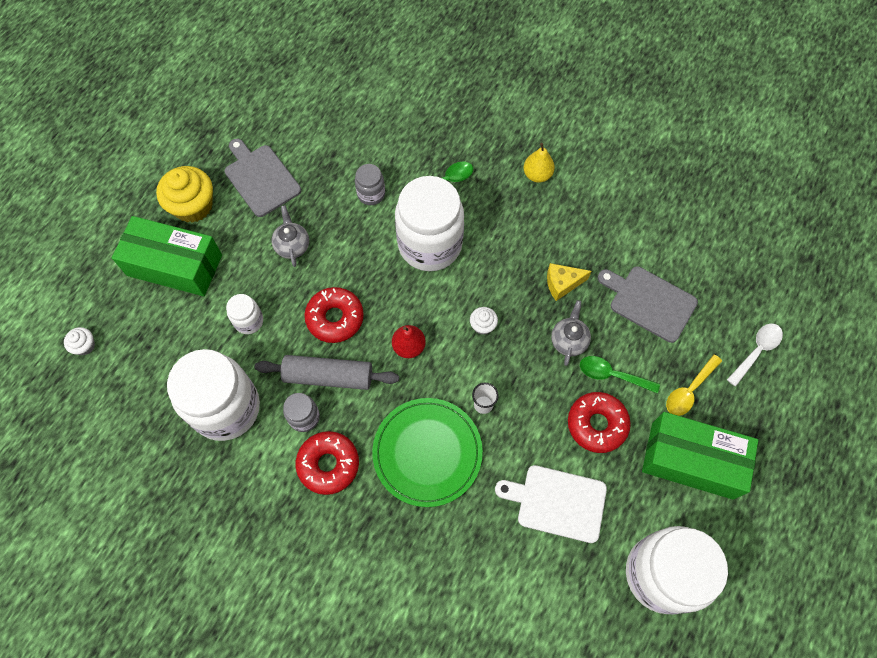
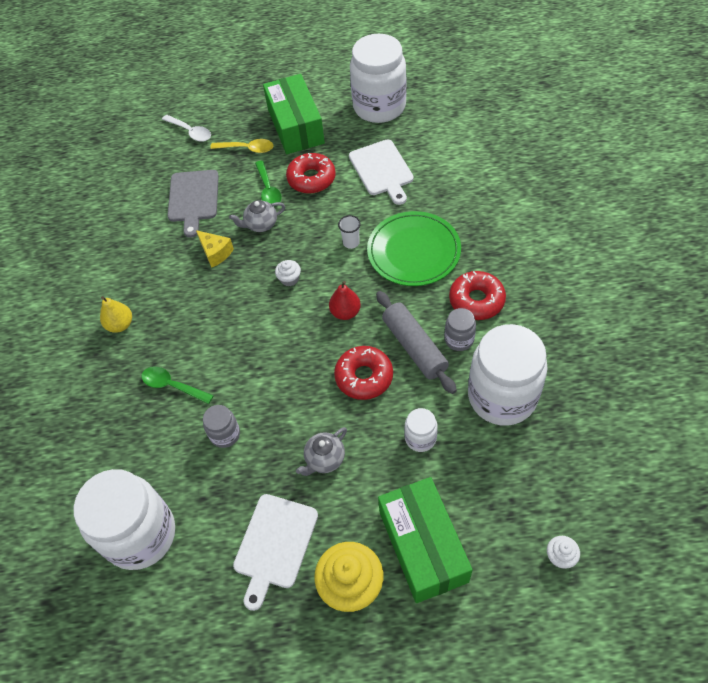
camera: 120 degrees left, 10 degrees down
grey cutting board [225,139,301,217] -> white cutting board [233,494,318,611]
white jar [395,176,464,271] -> white jar moved to [74,469,175,570]
white spoon [727,323,783,387] -> white spoon turned 150 degrees counterclockwise [162,115,211,142]

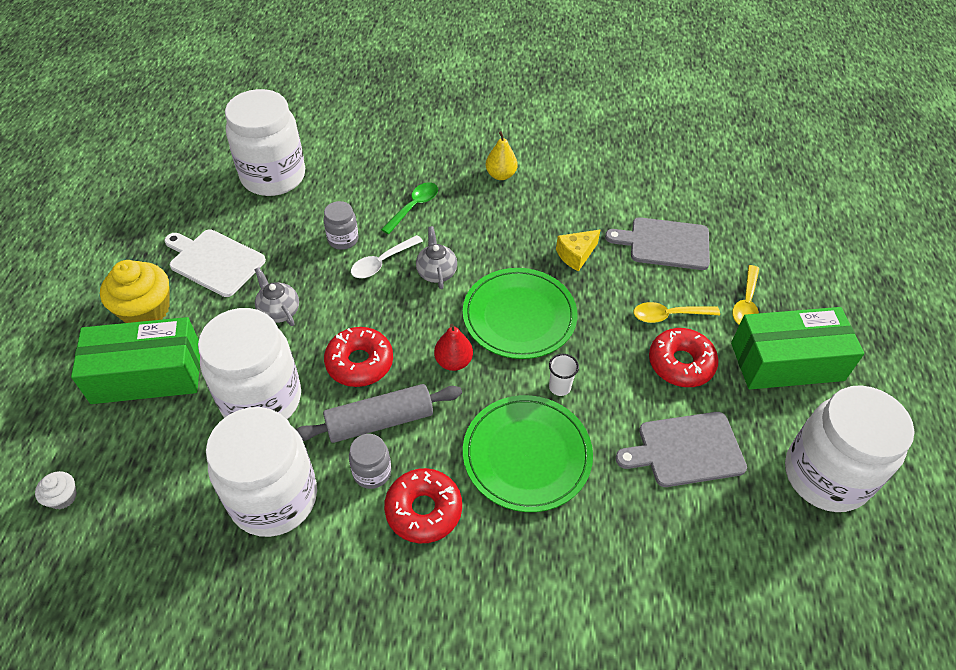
camera: 95 degrees right, 5 degrees down
white spoon [162,115,211,142] -> white spoon moved to [351,235,423,278]
grey teapot [229,200,285,232] -> grey teapot moved to [416,226,457,289]
green spoon [255,160,281,204] -> yellow spoon [634,302,720,323]
white cupcake [275,260,301,286] -> green plate [463,268,577,359]
white cutting board [349,139,414,205] -> grey cutting board [615,412,747,487]
white jar [404,408,437,452] -> white jar [198,308,301,419], size x2.23

